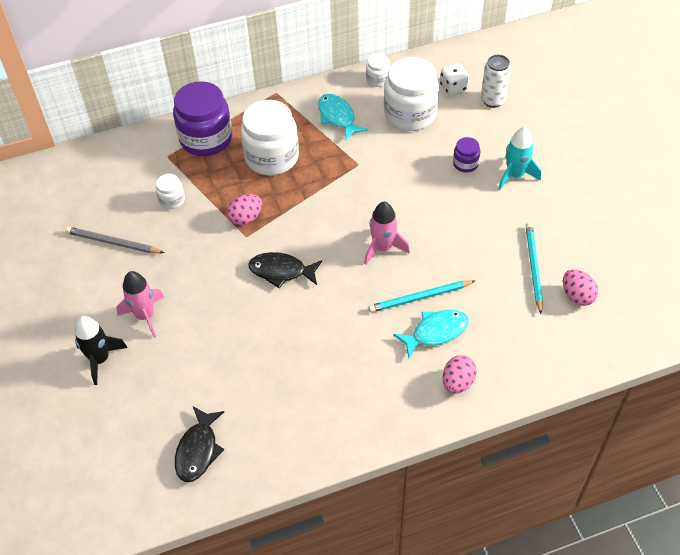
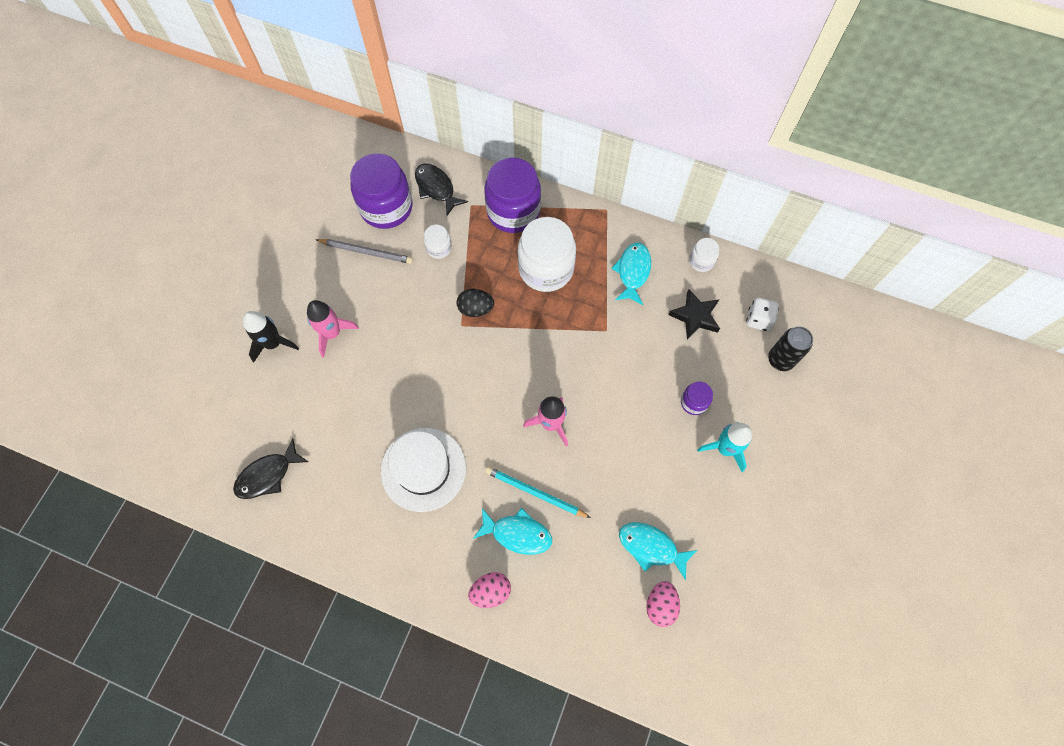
camera: 40 degrees right, 15 degrees up
grey pencil [65,227,164,253] -> grey pencil turned 135 degrees clockwise [315,239,413,264]
pink egg [227,194,262,226] -> black egg [457,289,494,317]
black fish [248,252,322,288] -> black fish moved to [415,164,468,216]
white jar [384,57,439,131] -> black star [668,289,720,339]
white can [481,55,511,108] -> black can [768,326,813,371]
turquoise pencil [526,223,543,314] -> turquoise fish [619,522,697,580]
none -> purple jar [350,153,413,229]
none -> white hat [381,428,466,512]

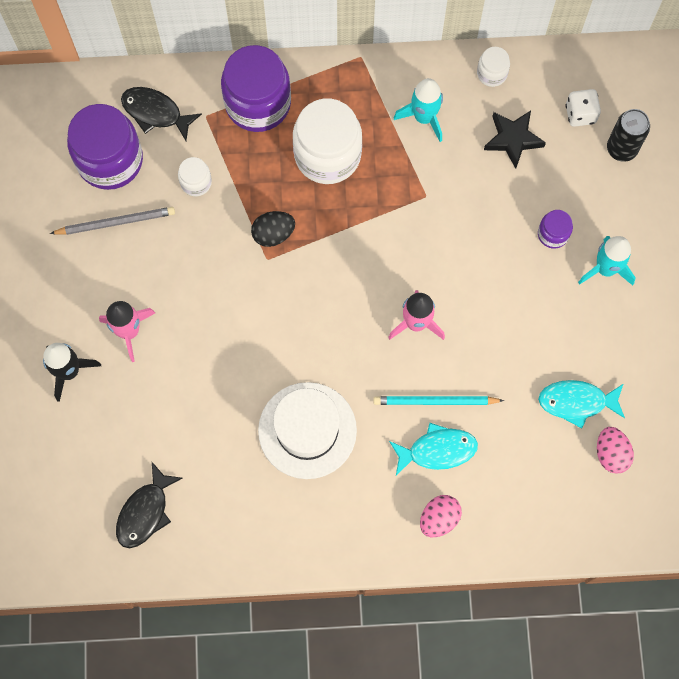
camera: 25 degrees left, 5 degrees up
turquoise fish [611,243,651,305] -> turquoise rocket [394,78,443,142]

